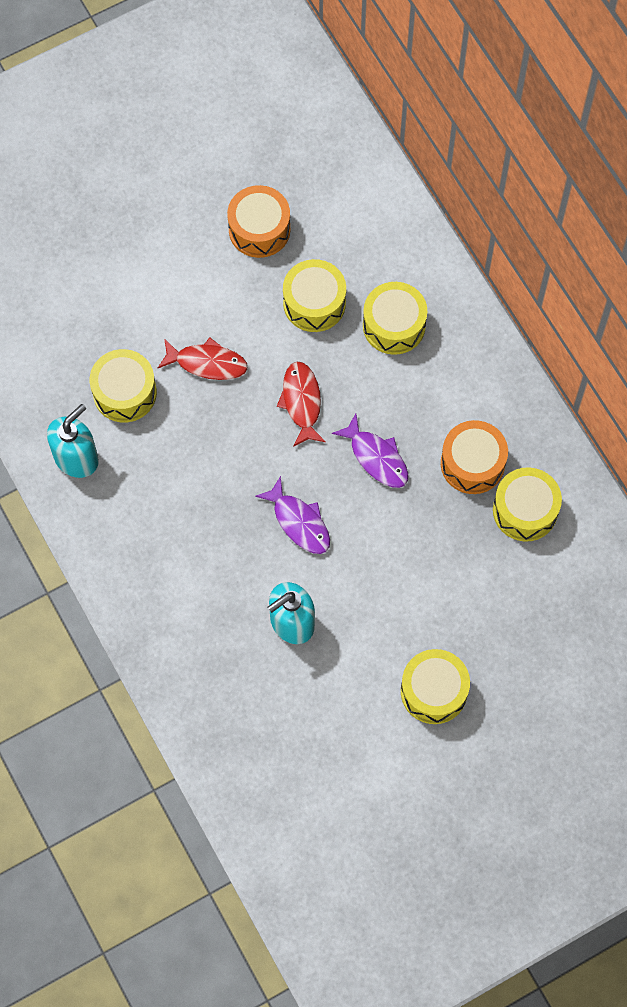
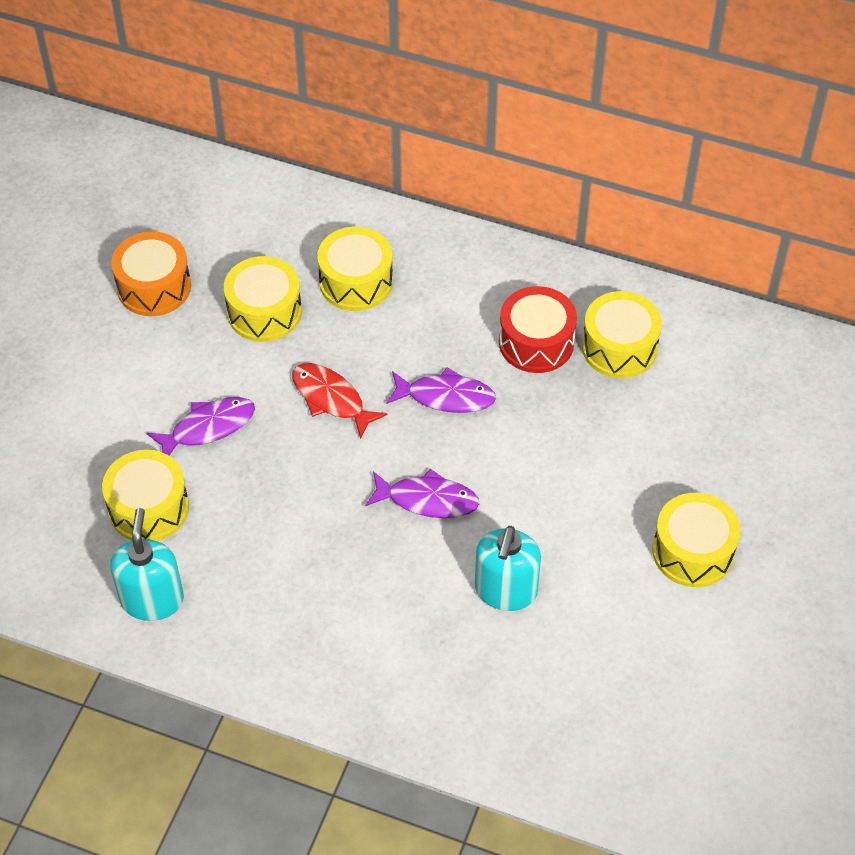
camera: 40 degrees left, 15 degrees down
red fish [157,337,248,380] -> purple fish [147,397,255,455]
orange drum [441,420,508,494] -> red drum [499,286,577,373]

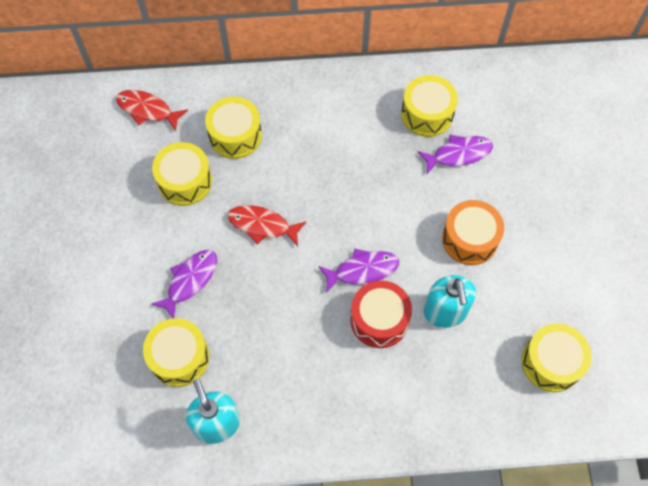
camera: 25 degrees left, 10 degrees up
orange drum [111,231,191,316] -> orange drum moved to [442,200,504,265]
purple fish [386,367,496,413] -> purple fish moved to [417,135,493,174]
red drum [499,286,577,373] -> red drum moved to [350,281,412,348]
yellow drum [652,493,740,587] -> yellow drum moved to [521,324,592,392]
none -> red fish [116,90,188,131]

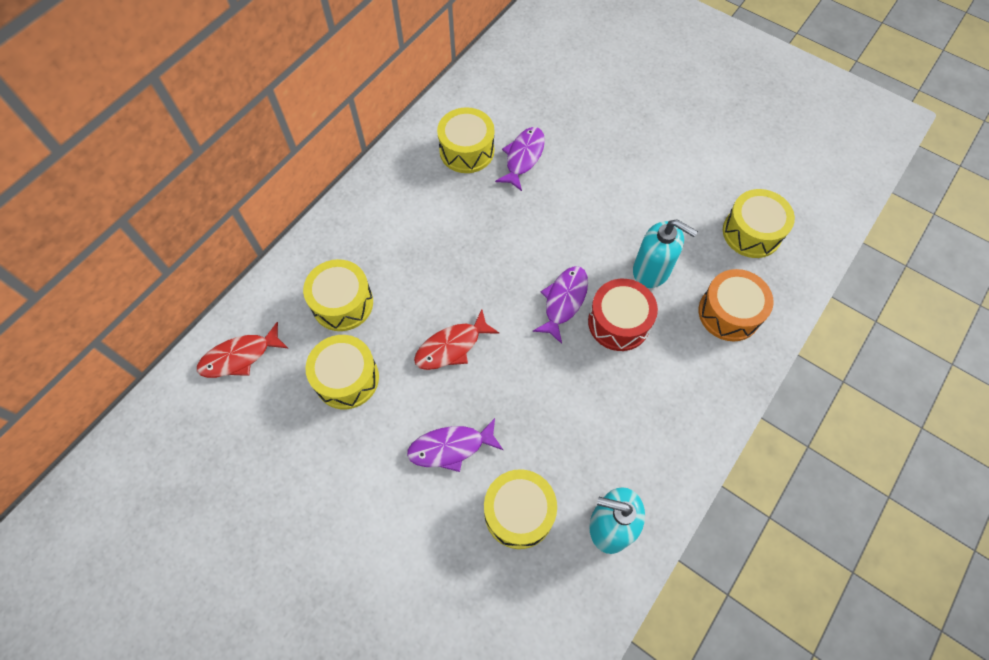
camera: 50 degrees left, 0 degrees up
purple fish [151,250,217,319] -> purple fish turned 90 degrees counterclockwise [407,418,503,472]
orange drum [442,200,504,265] -> orange drum moved to [699,269,774,342]

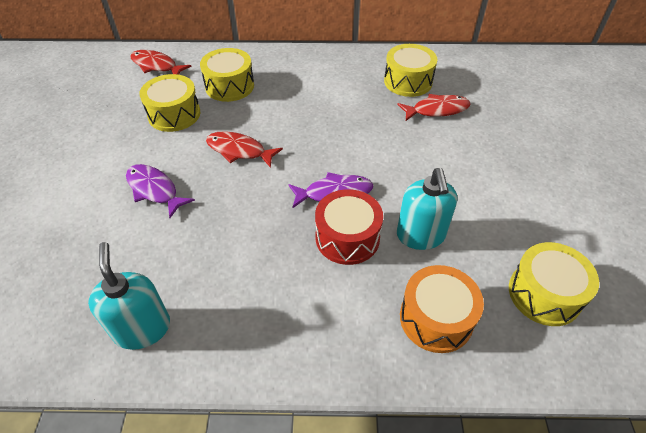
camera: 55 degrees right, 15 degrees down
yellow drum [484,469,557,549] -> none
purple fish [495,127,545,191] -> red fish [397,94,471,121]

